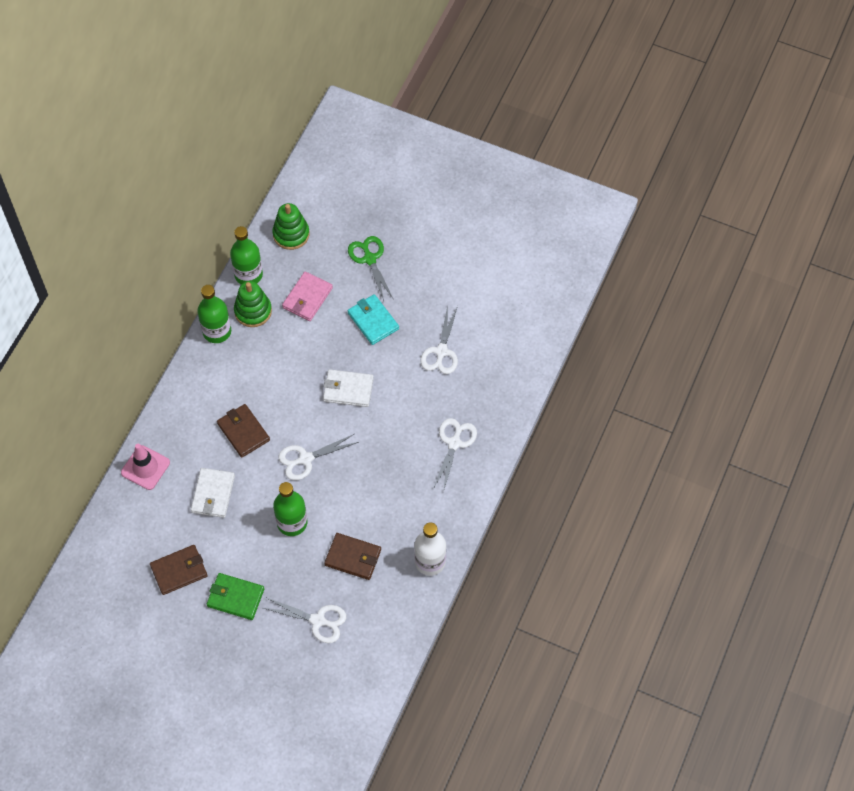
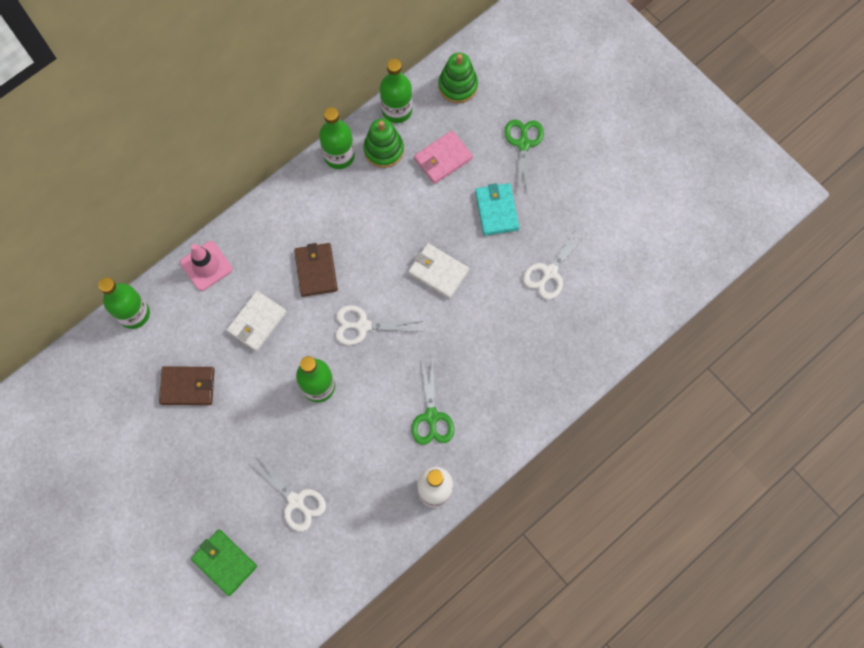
camera: 25 degrees right, 10 degrees up
green wallet [207,573,264,620] -> green wallet moved to [191,529,257,596]
brown wallet [324,533,381,580] -> none
white scissors [433,418,477,492] -> none
none -> green bottle [99,277,150,329]
none -> green scissors [411,358,454,445]

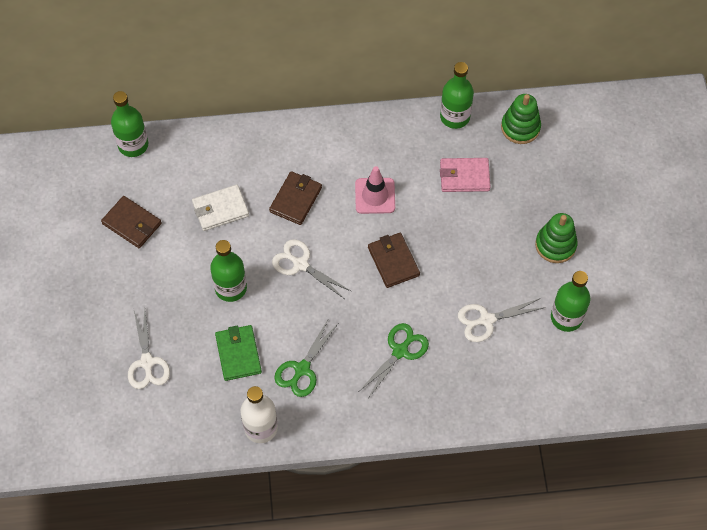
camera: 35 degrees right, 10 degrees down
pink traffic cone [180,241,232,291] -> pink traffic cone moved to [355,166,395,214]
green wallet [191,529,257,596] -> green wallet moved to [215,325,262,381]
green bottle [319,107,355,169] -> green bottle moved to [551,271,590,332]
green stacking toy [363,118,404,168] -> green stacking toy moved to [535,213,578,263]
white wallet [408,243,469,299] -> brown wallet [368,233,420,288]
turquoise wallet [475,183,519,236] -> none
green scissors [504,120,544,197] -> green scissors moved to [359,323,429,397]

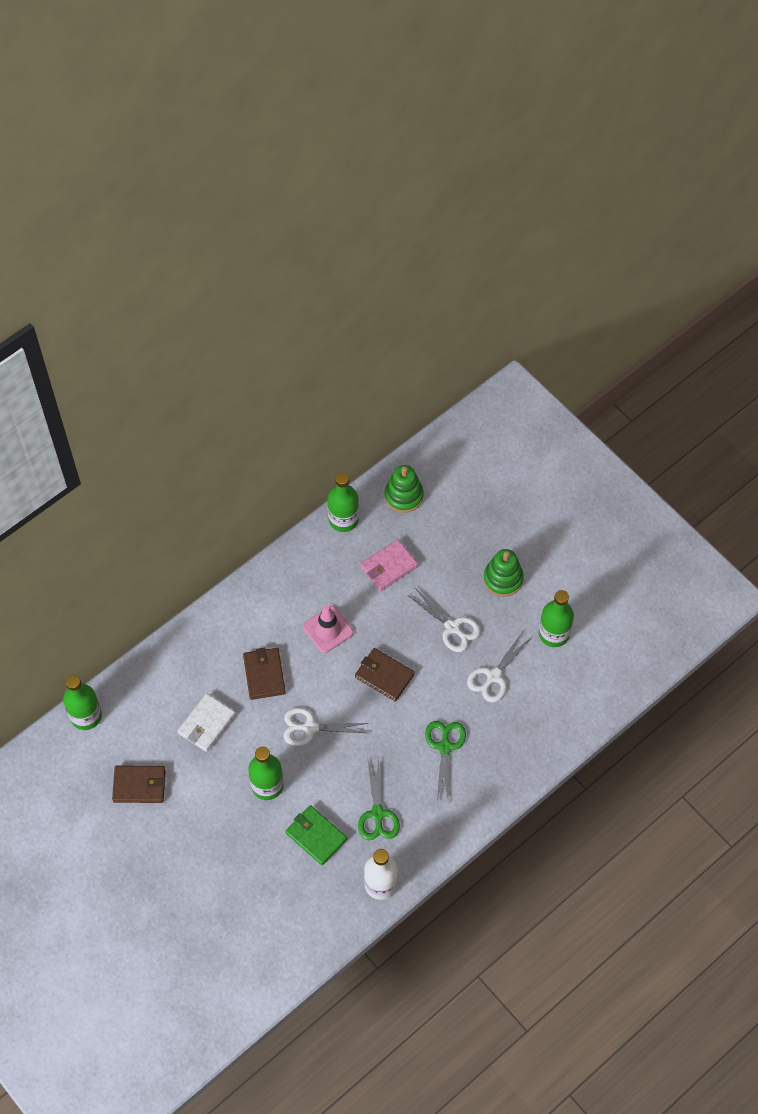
camera: 35 degrees left, 0 degrees up
white scissors [128,309,170,389] -> white scissors moved to [407,588,481,652]

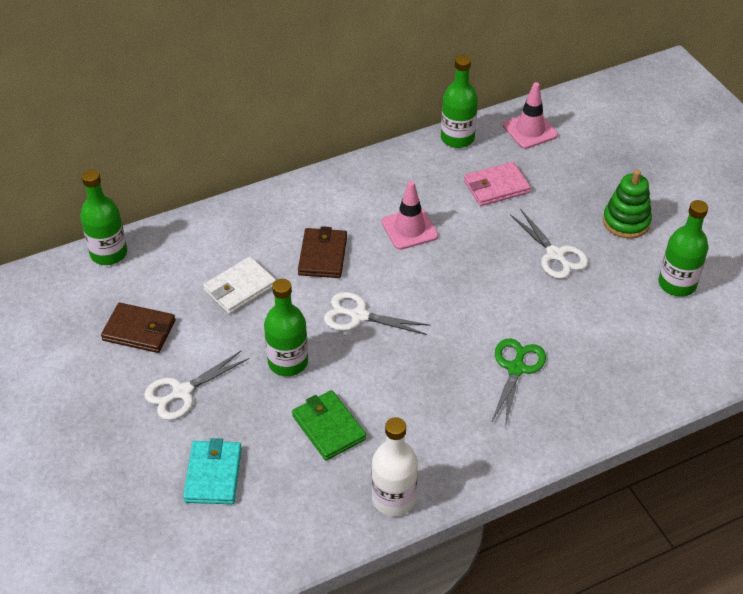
camera: 15 degrees right, 15 degrees down
brown wallet [355,648,415,702] -> none
green scissors [358,759,400,840] -> none
green stacking toy [384,465,424,513] -> pink traffic cone [503,82,558,149]
white scissors [467,633,532,702] -> white scissors moved to [144,351,249,420]
none -> turquoise wallet [183,438,242,504]

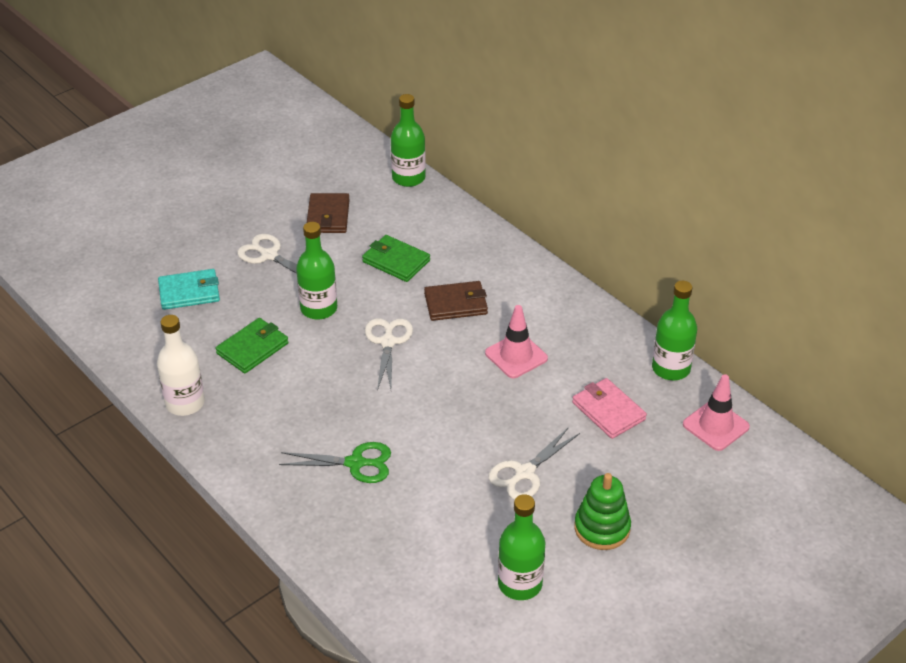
camera: 75 degrees right, 5 degrees down
white wallet [203,256,276,314] -> green wallet [362,235,430,282]

